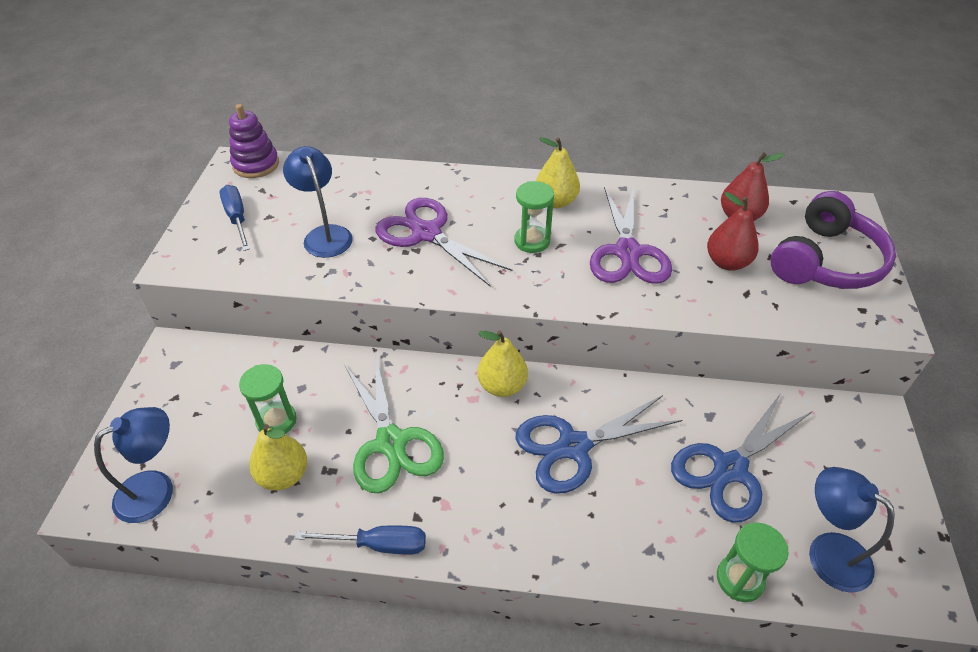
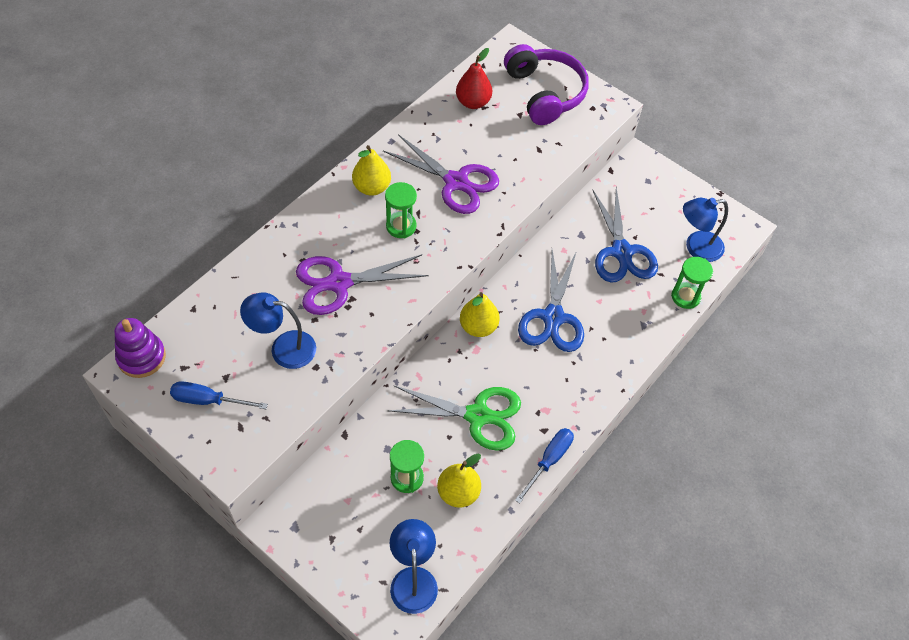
camera: 60 degrees left, 10 degrees up
red pear [707,192,759,271] -> none

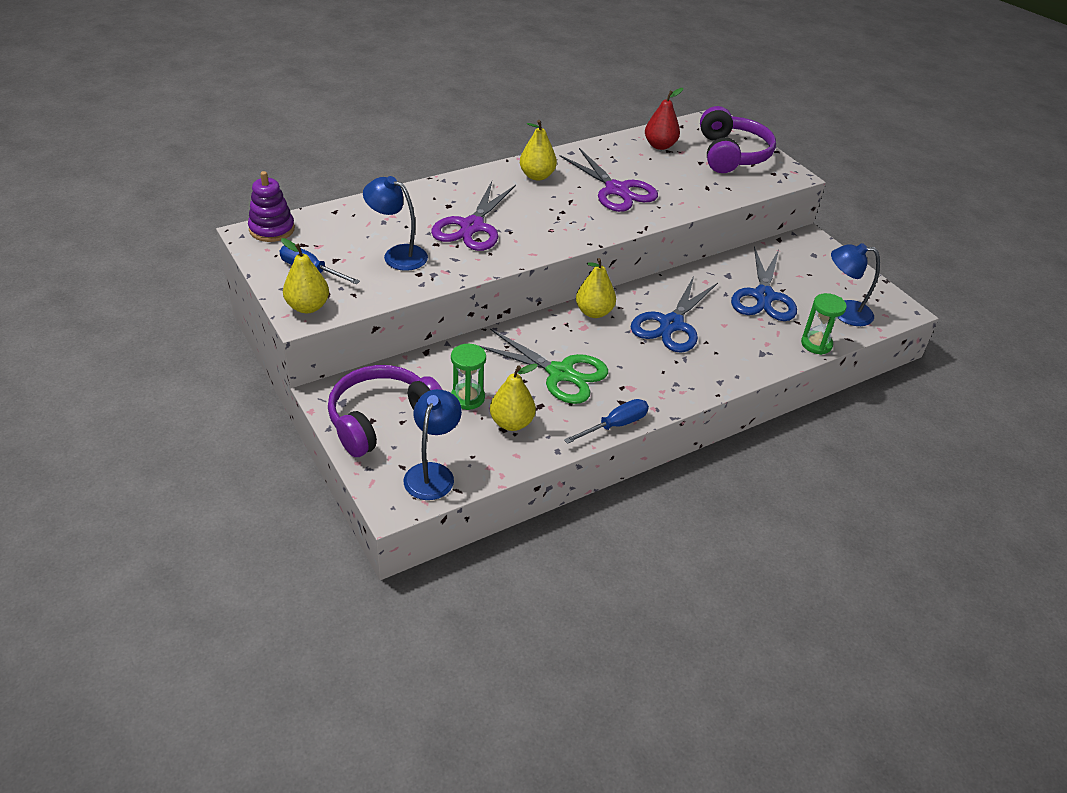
camera: 20 degrees right, 15 degrees down
purple scissors [296,254,429,315] -> purple scissors turned 75 degrees counterclockwise [431,181,516,251]
green hourglass [385,182,417,238] -> none
none -> yellow pear [281,238,329,313]
none -> purple headphones [328,365,442,457]

